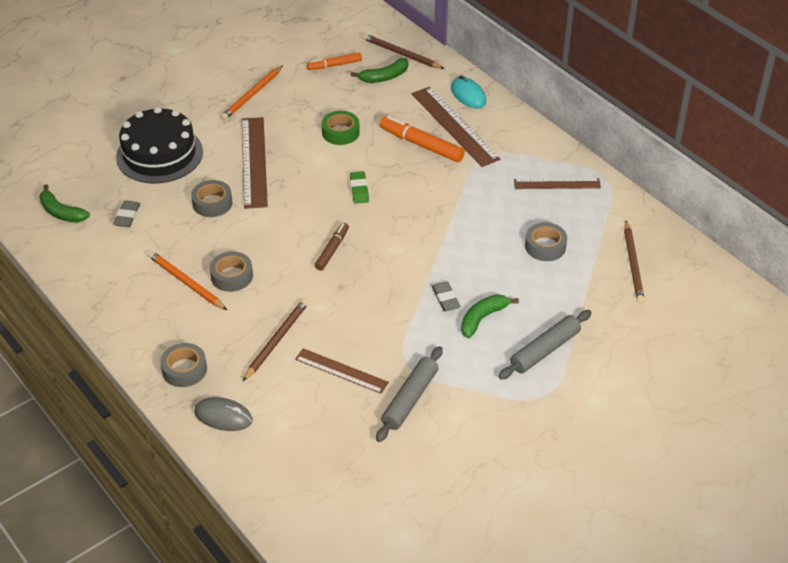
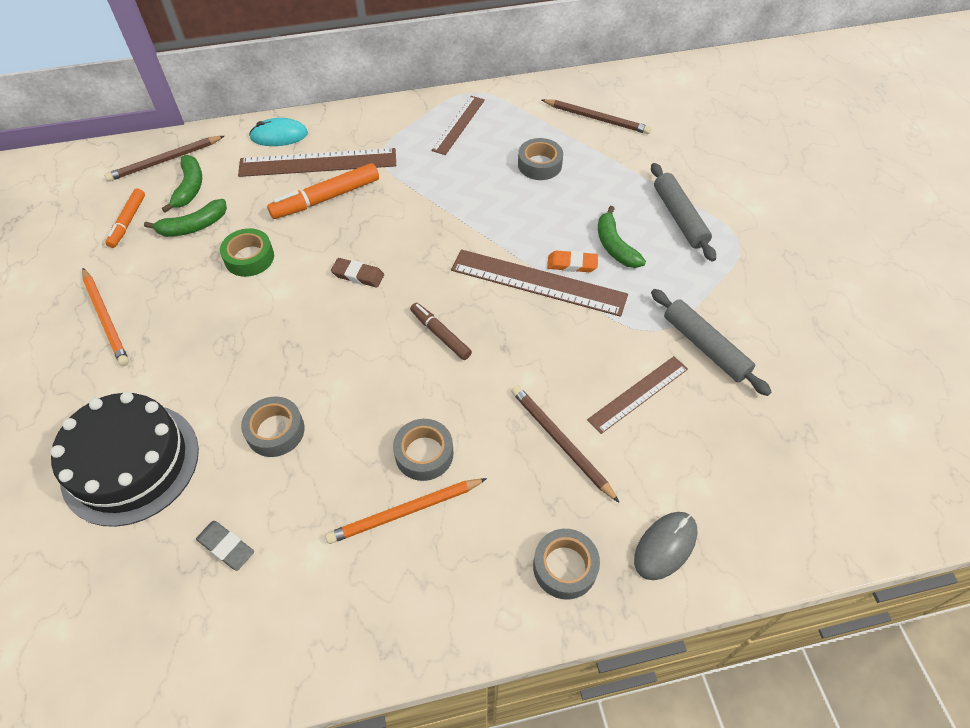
camera: 65 degrees left, 10 degrees up
green banana [39,184,90,222] -> green banana moved to [144,199,227,237]
brown ruler [242,117,268,209] -> brown ruler moved to [451,249,628,317]
green eraser [350,171,369,204] -> brown eraser [331,258,384,288]
grey eraser [432,281,461,312] -> orange eraser [547,251,598,272]

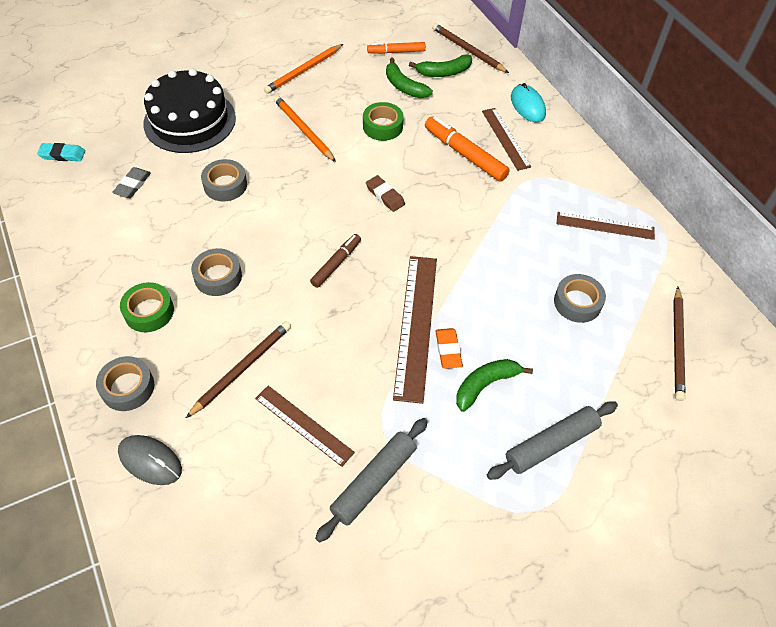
camera: 75 degrees right, 0 degrees up
brown ruler [238,148,396,177] -> brown ruler [482,108,531,171], size x0.62
orange pencil [325,478,487,544] -> orange pencil moved to [274,95,336,162]
brown eraser [331,258,384,288] -> brown eraser turned 45 degrees counterclockwise [366,175,405,212]
none -> turquoise eraser [37,143,85,161]
none -> green tape [120,282,174,332]

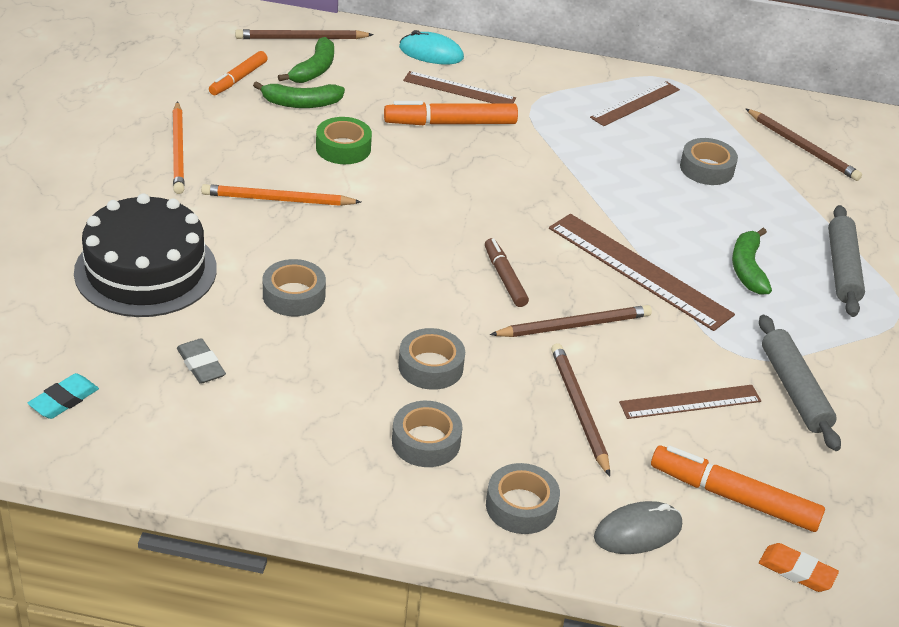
camera: 55 degrees left, 15 degrees down
green tape [120,282,174,332] -> grey tape [392,401,462,467]
brown eraser [366,175,405,212] -> none
orange eraser [435,328,463,369] -> orange eraser moved to [759,543,839,592]
none -> brown pencil [490,305,652,337]
none -> orange marker [651,445,825,532]

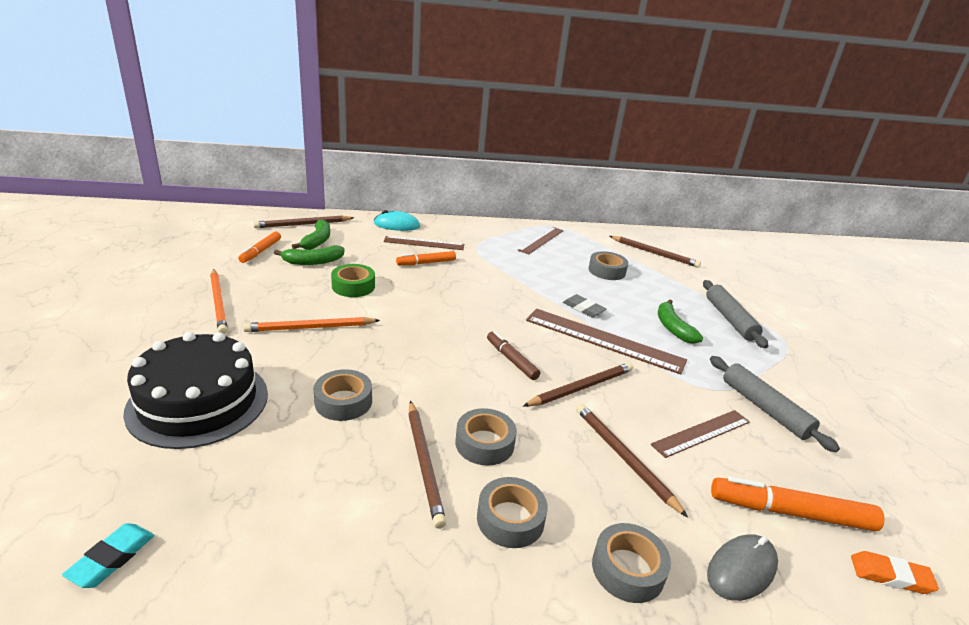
camera: 15 degrees left, 10 degrees down
grey eraser [177,338,226,384] -> grey eraser moved to [563,294,606,317]
orange marker [384,101,518,125] -> orange marker [396,251,456,265], size x0.63
none -> brown pencil [408,401,446,529]

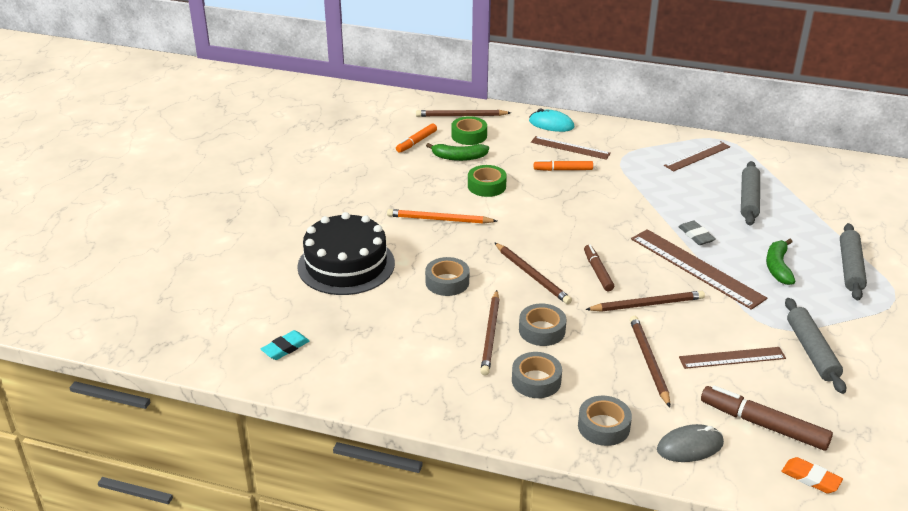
camera: 25 degrees right, 5 degrees up
orange pencil [210,269,228,334] -> none
green banana [292,219,330,250] -> green tape [451,116,487,145]
grey tape [588,251,628,280] -> grey rolling pin [741,161,760,226]
brown pencil [610,236,701,268] -> brown pencil moved to [494,242,572,304]
orange marker [711,476,885,531] -> brown marker [701,385,833,451]

